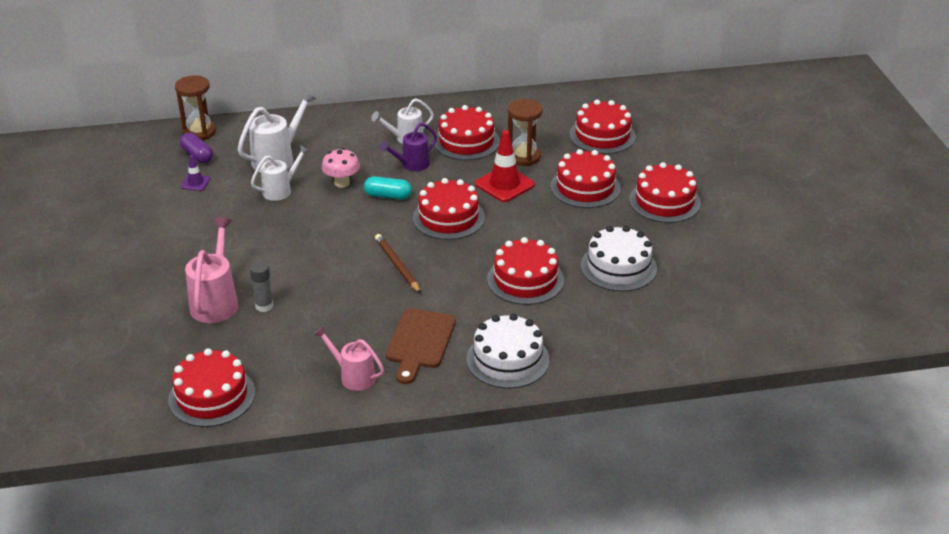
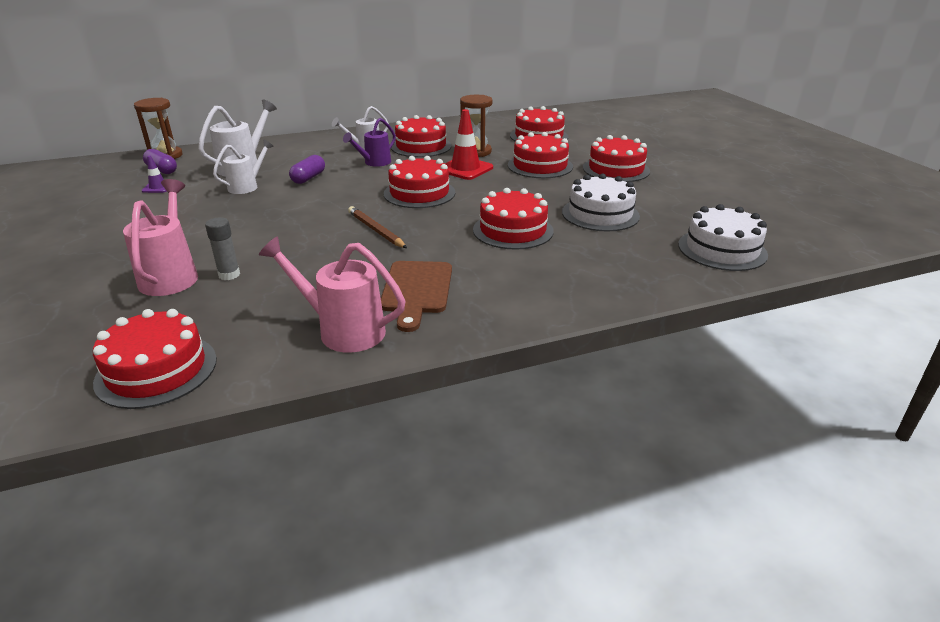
camera: 10 degrees left, 5 degrees down
pink watering can [314,326,384,391] -> pink watering can [259,236,406,353], size x1.51
pink mushroom [322,148,360,188] -> purple capsule [289,155,325,184]
turquoise capsule [364,176,412,200] -> none
white cake [467,314,549,388] -> white cake moved to [678,204,768,271]

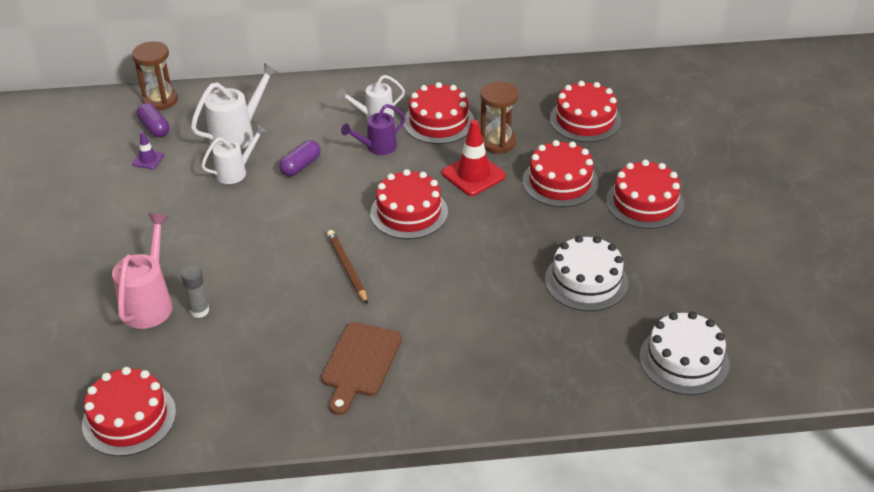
camera: 15 degrees right, 10 degrees up
pink watering can [259,236,406,353] -> none
red cake [473,188,554,250] -> none

